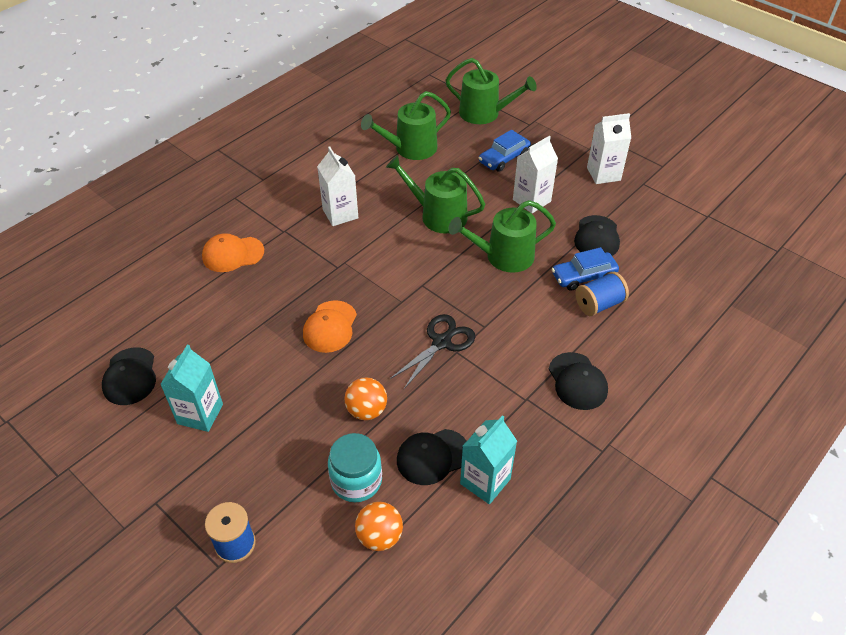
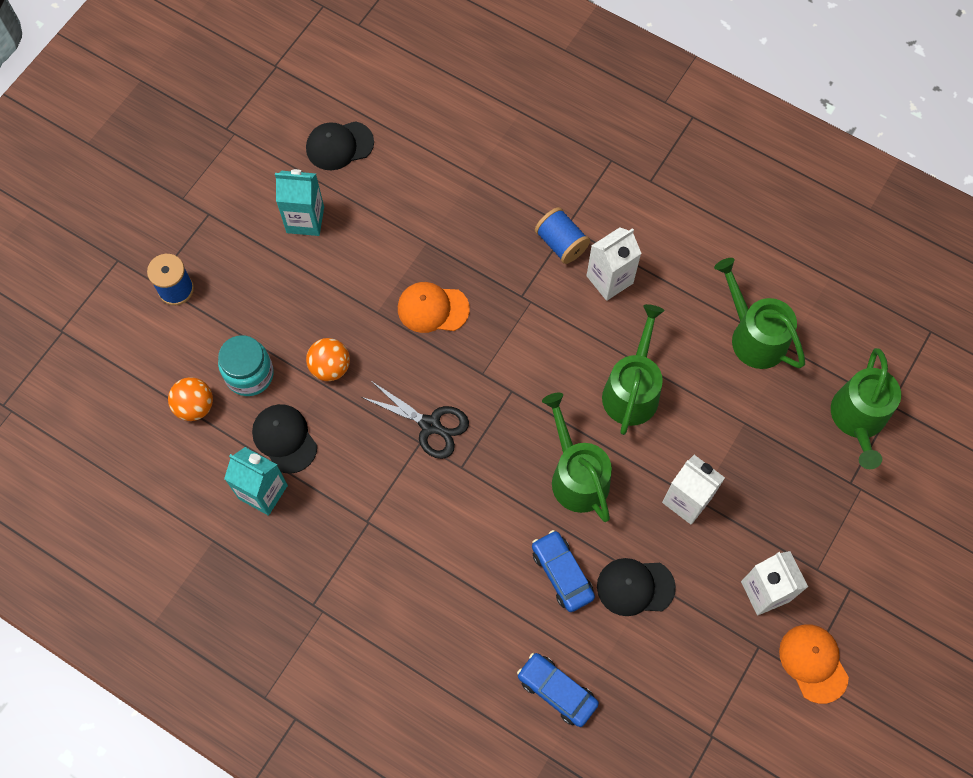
camera: 80 degrees right, 20 degrees up
orange cap [202,233,264,272] -> orange cap moved to [779,624,849,704]
blue car [479,130,531,172] -> blue car moved to [517,653,599,727]
black cap [549,352,608,410] -> none
blue spool [576,272,629,316] -> blue spool moved to [535,207,590,264]

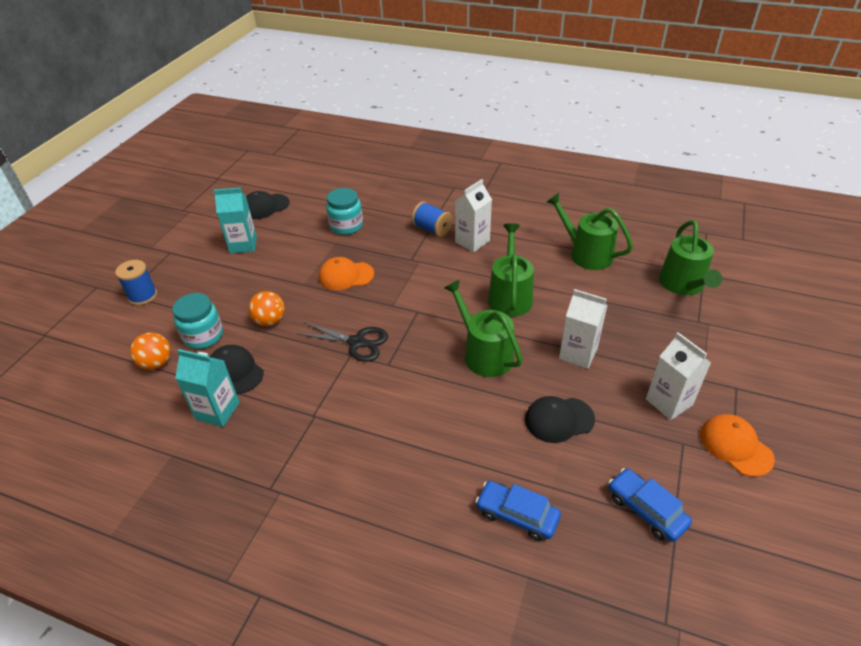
camera: 10 degrees left, 25 degrees down
blue car [532,530,595,612] -> blue car moved to [608,468,692,542]
none -> turquoise jar [326,188,363,235]

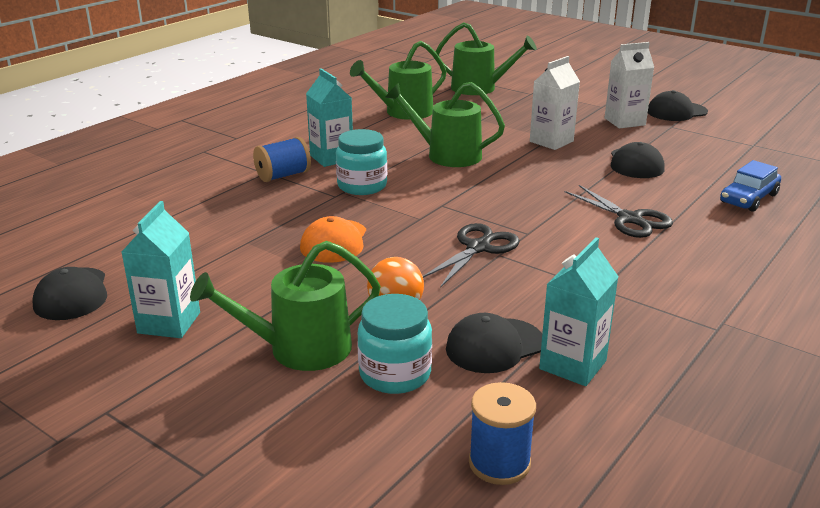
camera: 75 degrees left, 15 degrees down
blue spool [115,260,157,305] -> blue spool moved to [469,382,536,485]
orange ball [130,332,171,370] -> none
turquoise jar [326,188,363,235] -> turquoise jar moved to [336,129,387,195]
green watering can [444,280,523,377] -> green watering can moved to [190,241,381,371]
white carton [455,179,492,252] -> turquoise carton [306,68,353,167]
blue car [608,468,692,542] -> none
orange cap [700,414,775,477] -> black cap [648,90,708,121]
none -> black scissors [564,185,673,238]

